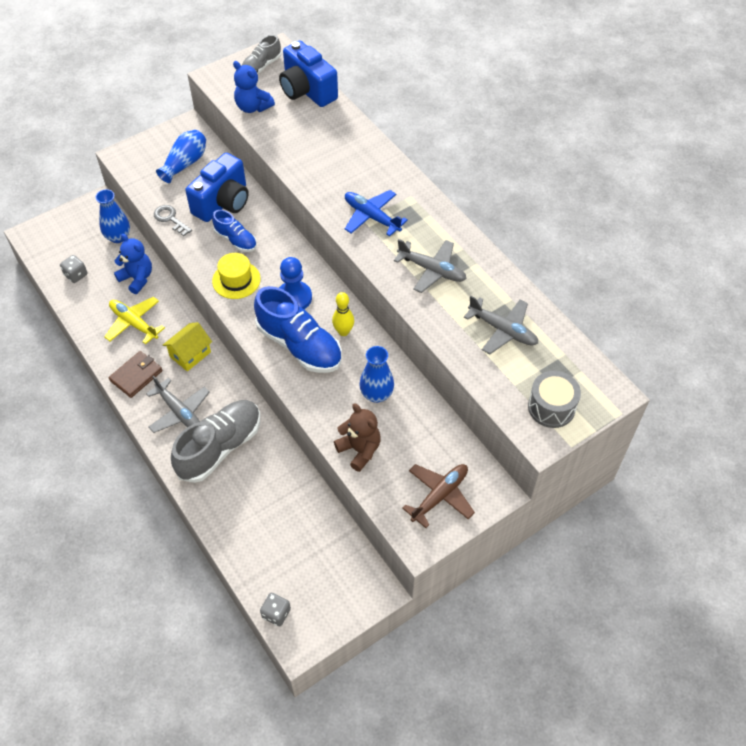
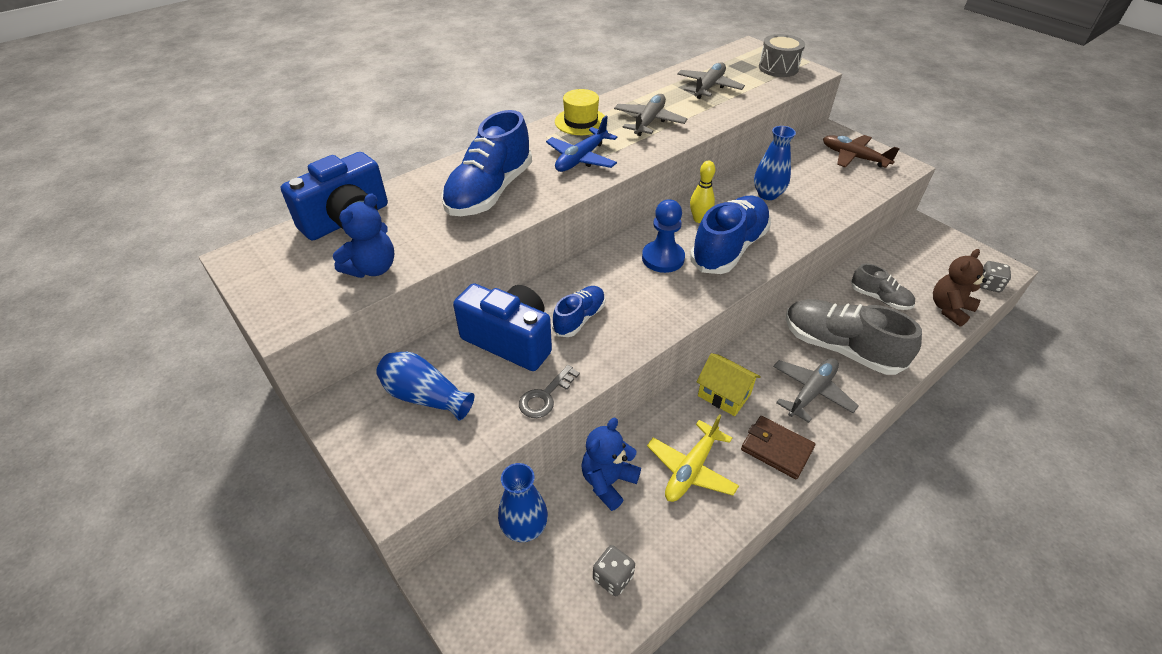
camera: 95 degrees left, 10 degrees down
yellow hat [212,253,261,299] -> yellow hat moved to [555,89,605,135]
grey shoe [242,35,282,74] -> grey shoe moved to [851,264,915,310]
brown teddy bear [334,403,381,472] -> brown teddy bear moved to [933,249,987,327]
none -> blue shoe [441,110,532,216]

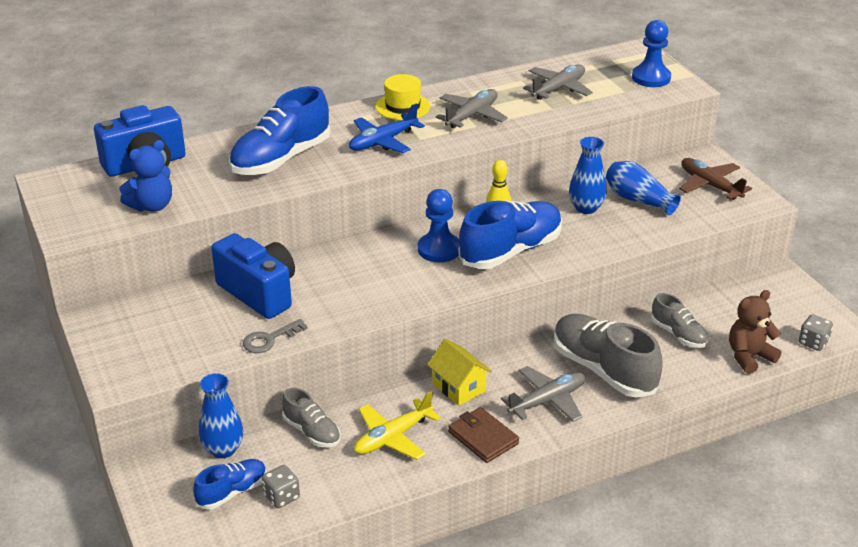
camera: 15 degrees right, 10 degrees down
blue vase [376,352,474,421] -> blue vase moved to [606,161,681,216]
blue shoe [552,286,605,337] -> blue shoe moved to [193,459,267,509]
blue teddy bear [581,418,641,511] -> grey shoe [282,388,341,447]
grey drum [759,34,805,77] -> blue pawn [632,20,671,87]

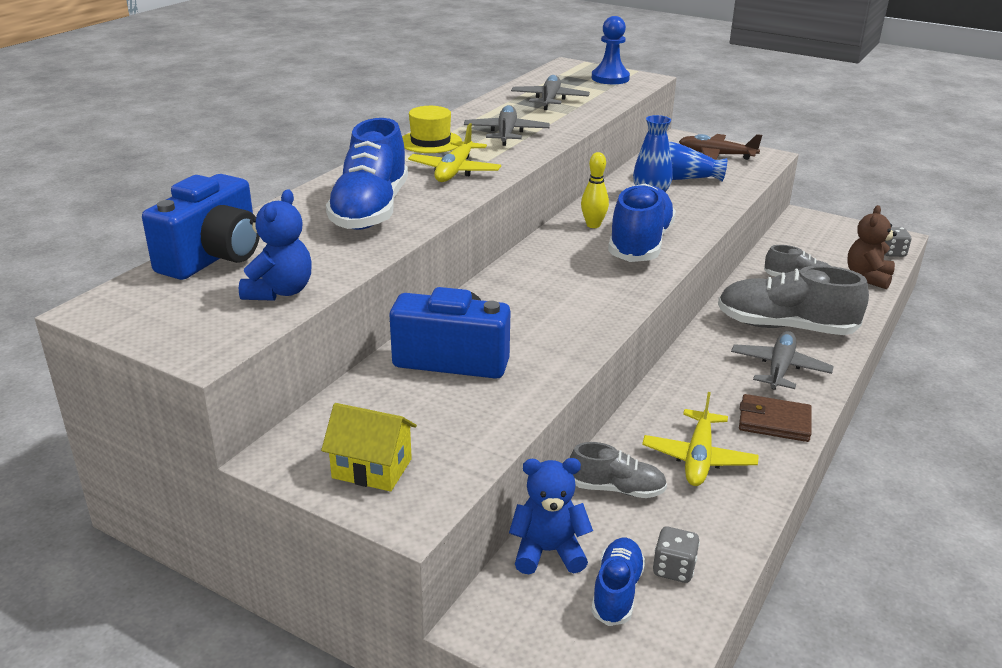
camera: 35 degrees left, 5 degrees down
blue vase [199,373,244,458] -> blue teddy bear [509,458,593,574]
grey key [243,319,308,353] -> none
blue plane [349,103,425,153] -> yellow plane [408,123,501,182]
blue pawn [418,189,460,262] -> none
yellow house [427,339,492,406] -> yellow house moved to [321,403,417,491]

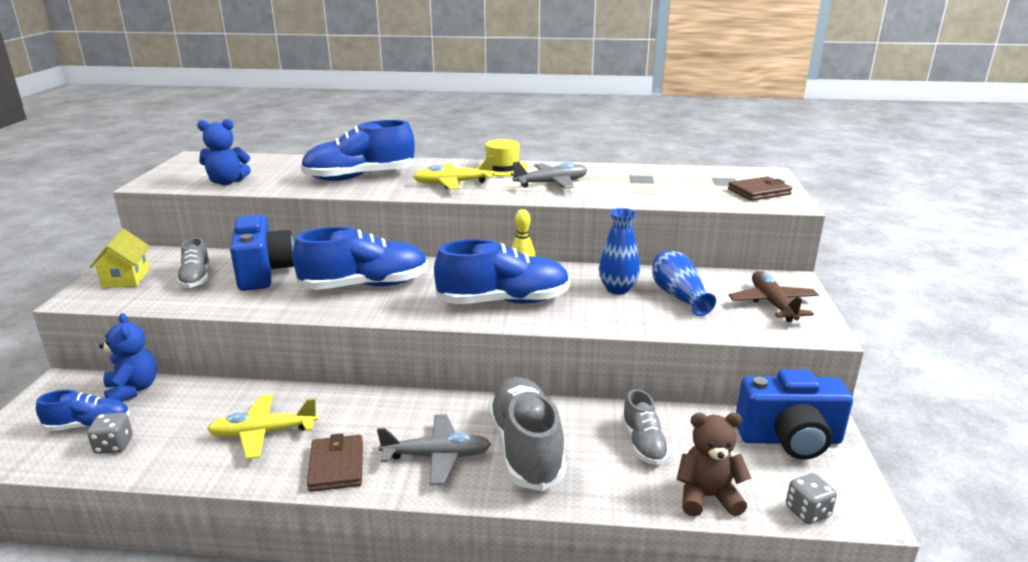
camera: 65 degrees right, 5 degrees down
blue camera [142,174,260,280] -> blue camera moved to [736,369,853,460]
grey plane [511,75,590,110] -> none
grey shoe [570,442,667,498] -> grey shoe moved to [177,238,210,288]
blue pawn [592,16,630,84] -> brown wallet [728,176,792,201]
none -> blue shoe [292,227,428,290]

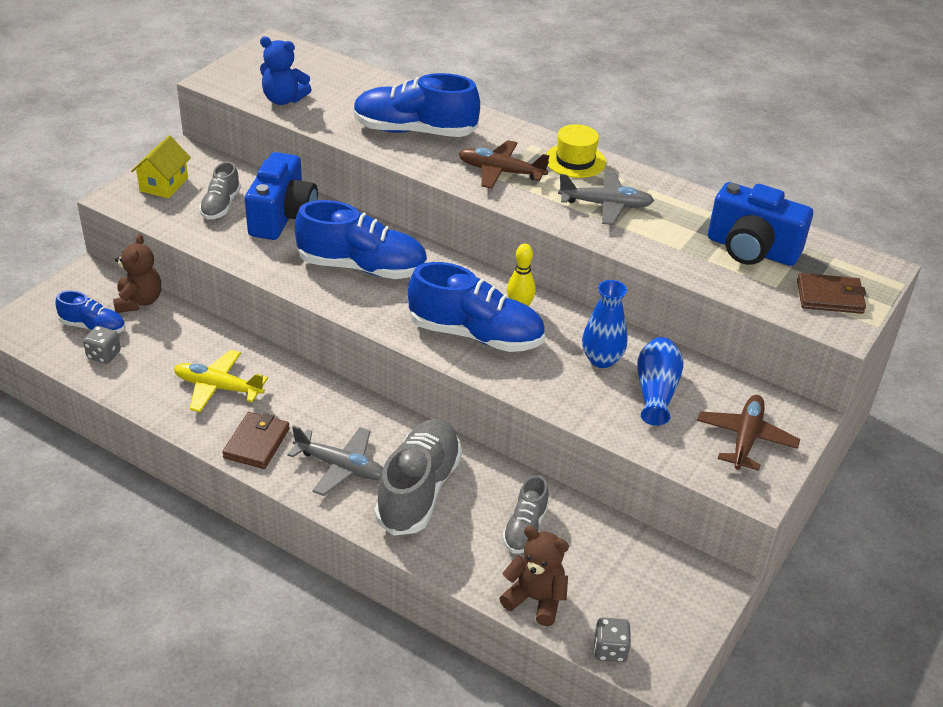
camera: 25 degrees right, 15 degrees up
blue teddy bear [99,313,157,401] -> brown teddy bear [113,234,161,313]
yellow plane [413,156,494,189] -> brown plane [459,140,550,189]
blue camera [736,369,853,460] -> blue camera moved to [708,182,813,266]

